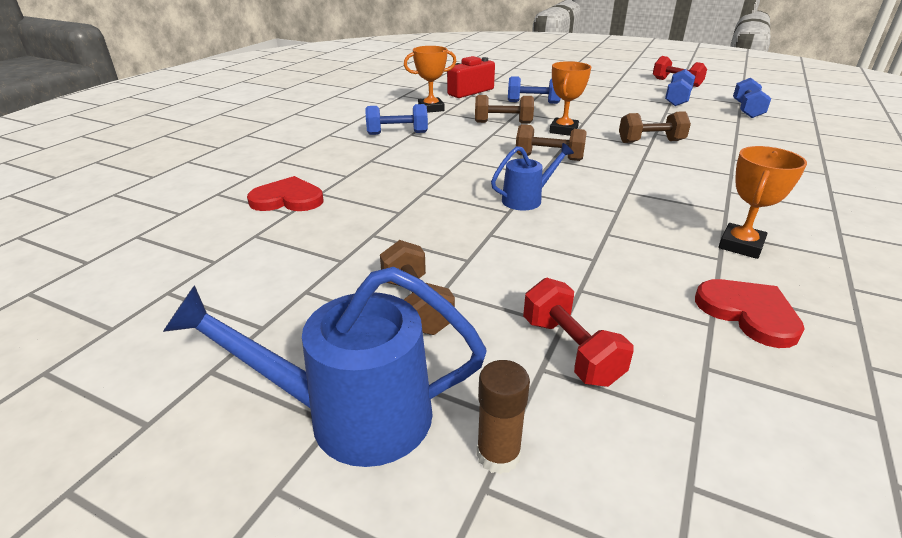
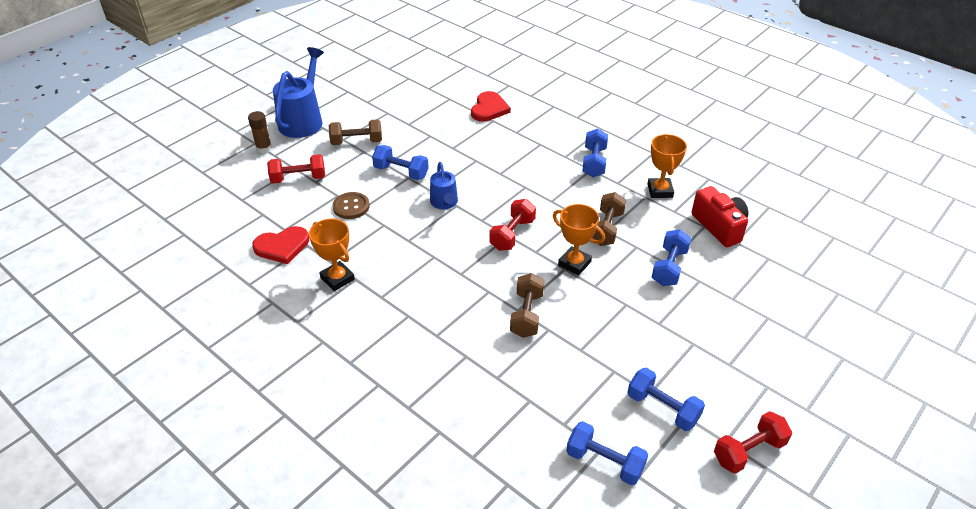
camera: 105 degrees right, 10 degrees up
brown dumbbell [516,124,587,161] -> red dumbbell [489,199,536,251]
none -> brown button [333,192,370,219]
none -> blue dumbbell [372,145,429,180]

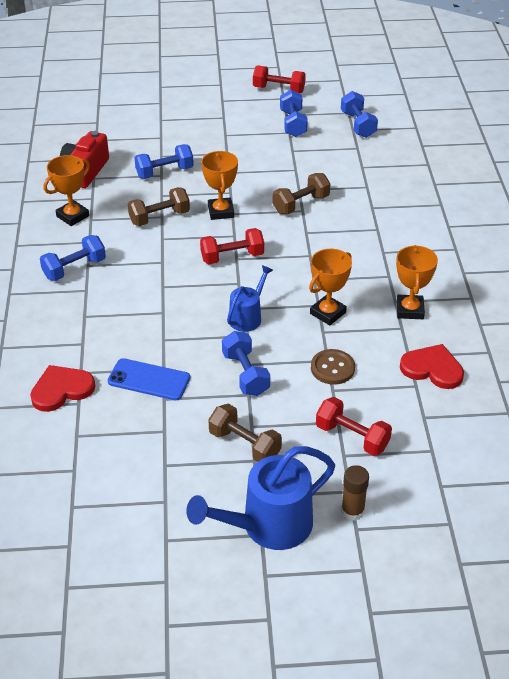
camera: 135 degrees left, 0 degrees up
none -> blue phone [108,358,190,400]
none -> orange trophy [309,249,352,326]

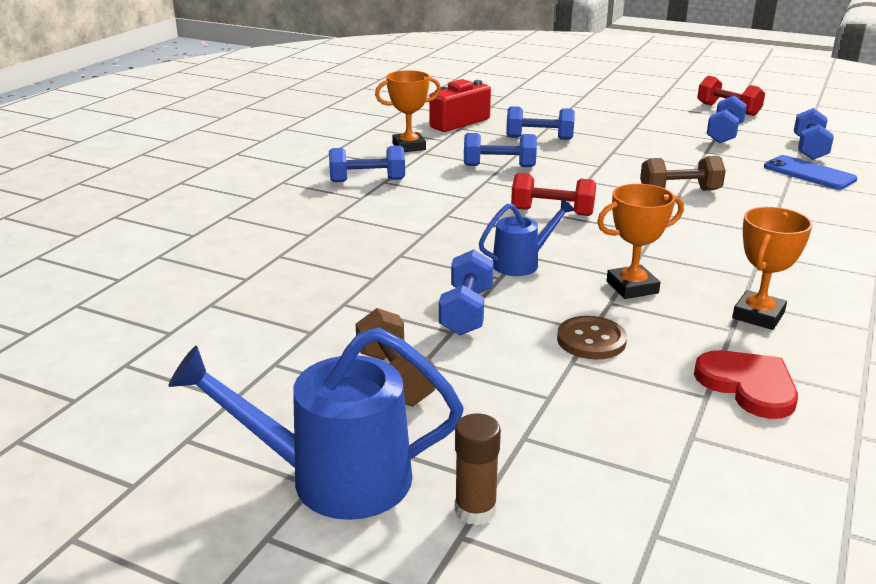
camera: 30 degrees right, 15 degrees down
red heart [30,365,95,412] -> none
blue phone [108,358,190,400] -> blue phone moved to [764,155,857,190]
brown dumbbell [128,187,190,226] -> blue dumbbell [464,133,537,167]
orange trophy [201,151,238,220] -> none
red dumbbell [316,397,392,456] -> none

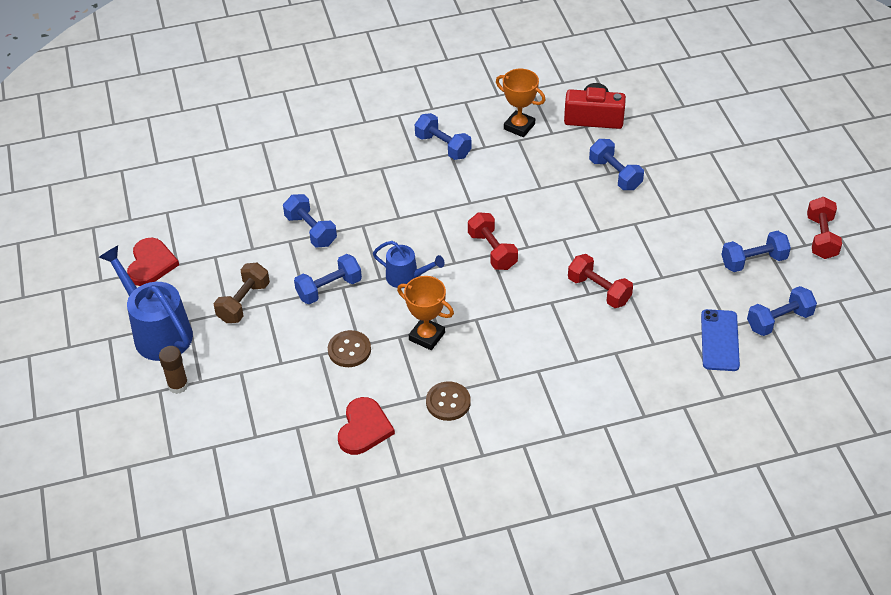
camera: 50 degrees right, 20 degrees up
blue dumbbell [464,133,537,167] -> blue dumbbell moved to [283,194,337,248]
brown dumbbell [640,156,726,191] -> red dumbbell [568,254,633,308]
orange trophy [732,207,813,330] -> brown button [426,381,471,421]
none -> red heart [127,238,179,286]

